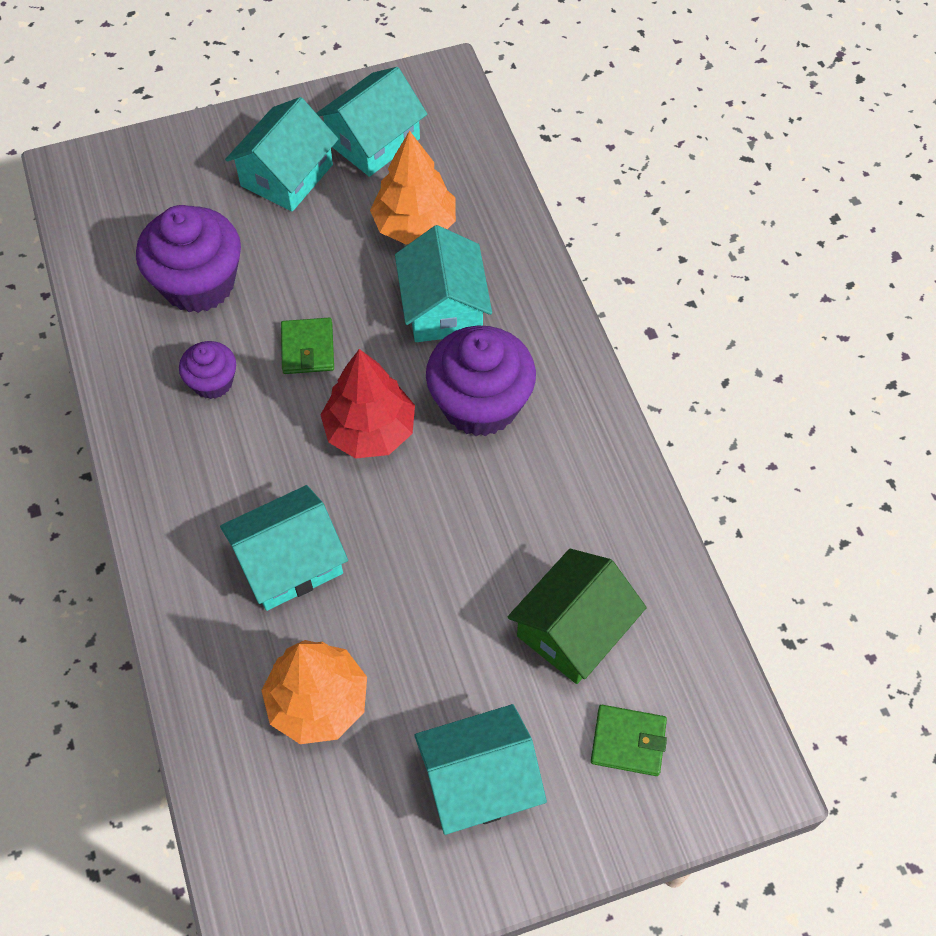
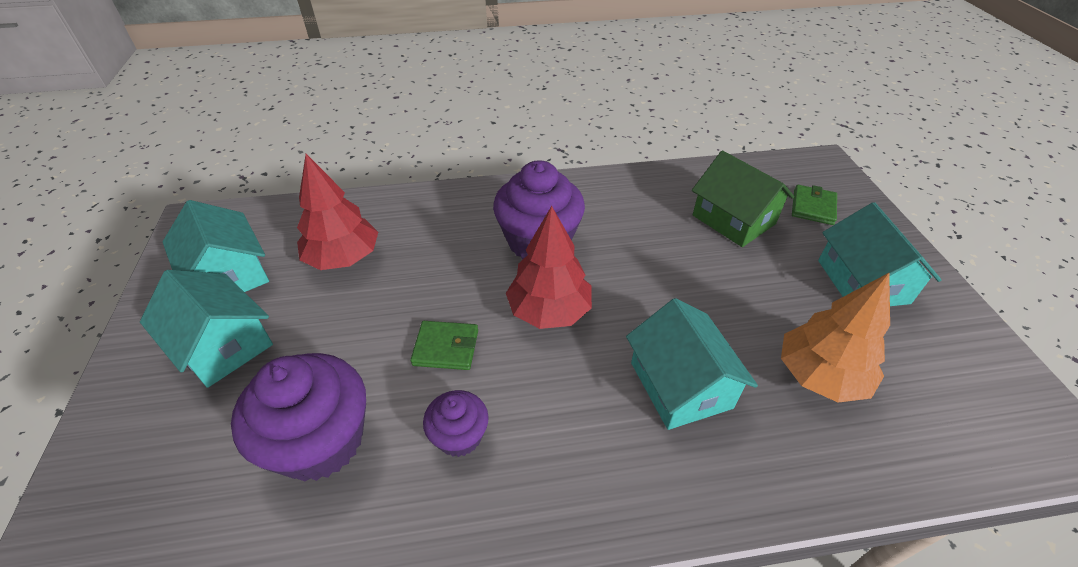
camera: 80 degrees left, 15 degrees down
orange tree [370,131,456,245] -> red tree [297,154,378,270]
turquoise house [395,225,492,342] -> none

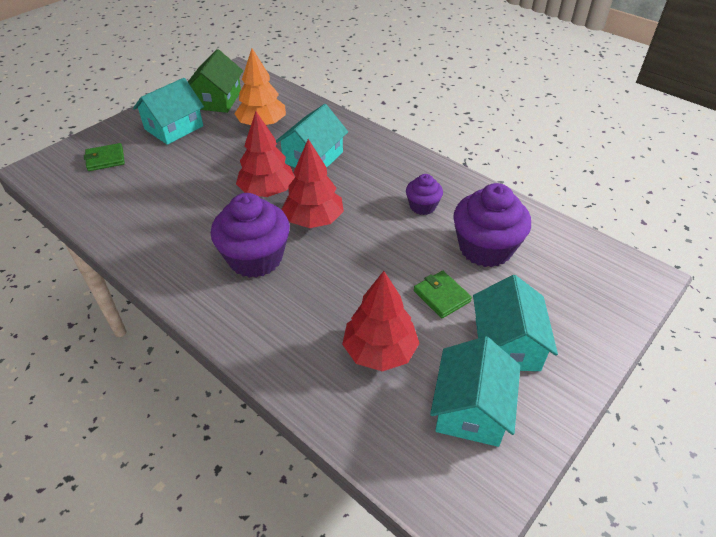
camera: 130 degrees left, 0 degrees up
green wallet [410,321,478,370] -> green wallet moved to [414,271,472,318]
green house [692,151,794,247] -> green house moved to [188,49,243,113]
none -> red tree [236,111,295,197]

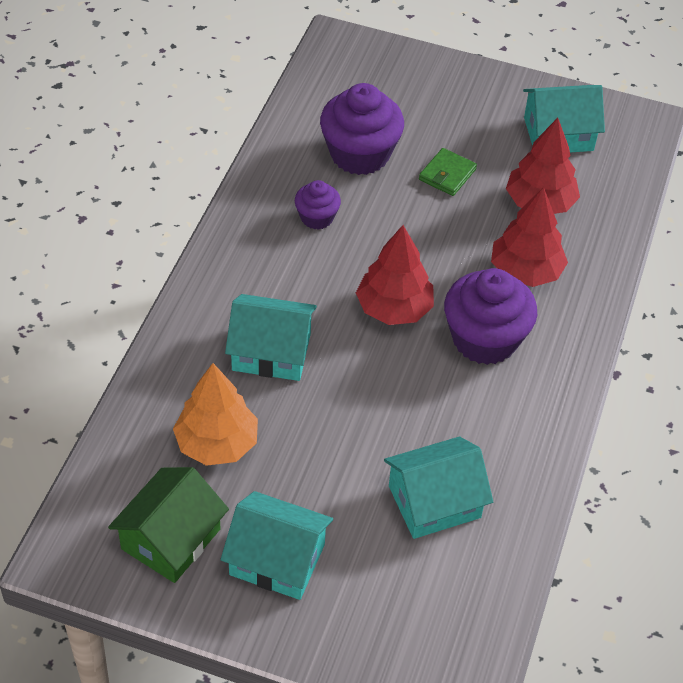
camera: 115 degrees left, 5 degrees up
green wallet [84,143,125,171] -> none
green house [188,49,243,113] -> green house turned 45 degrees counterclockwise [108,467,229,583]
red tree [236,111,295,197] -> red tree moved to [491,187,568,287]
turquoise house [473,275,558,371] -> turquoise house moved to [384,436,493,539]

